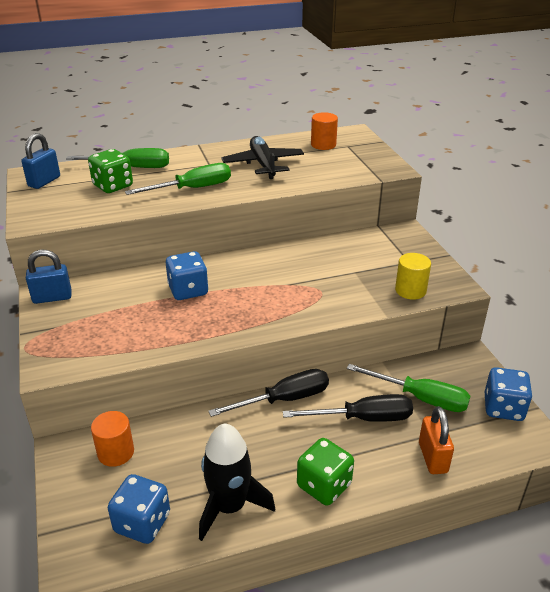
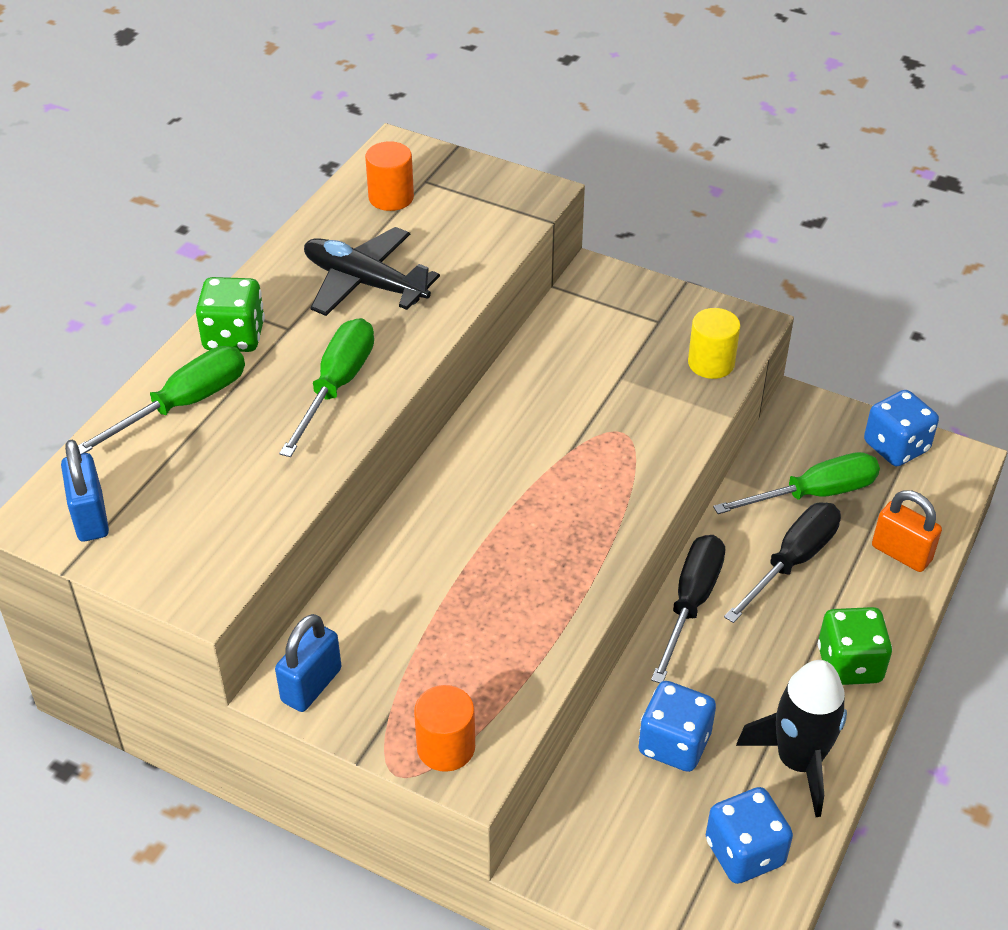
camera: 45 degrees left, 10 degrees up
green dice [88,149,133,193] -> green dice moved to [196,277,265,352]
orange cylinder [91,411,134,467] -> orange cylinder moved to [414,685,475,772]
blue dice [166,251,208,300] -> blue dice moved to [638,681,716,772]

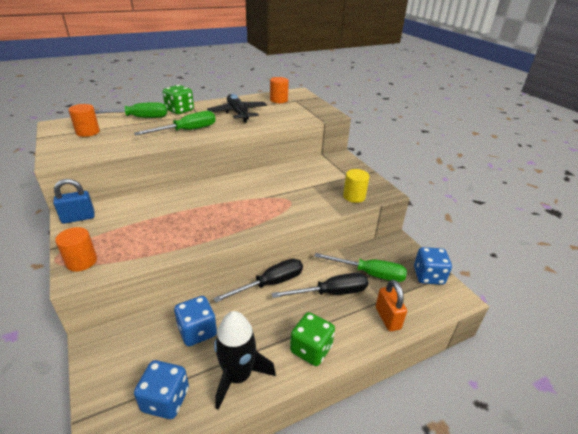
camera: 35 degrees right, 10 degrees down
blue padlock [61,440,109,542] -> none
none -> orange cylinder [68,104,100,137]

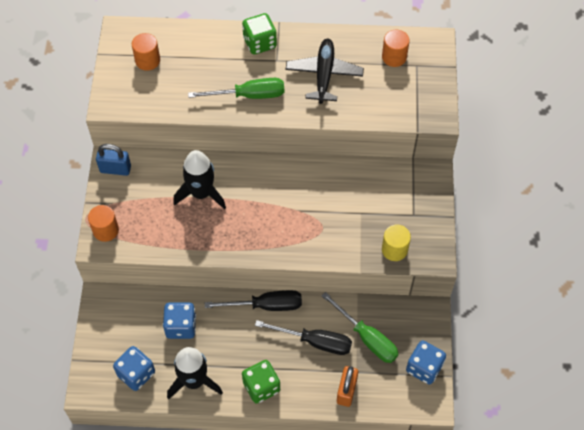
camera: 30 degrees right, 25 degrees up
green screwdriver [94,102,167,118] -> none
none -> black rocket [173,150,226,210]

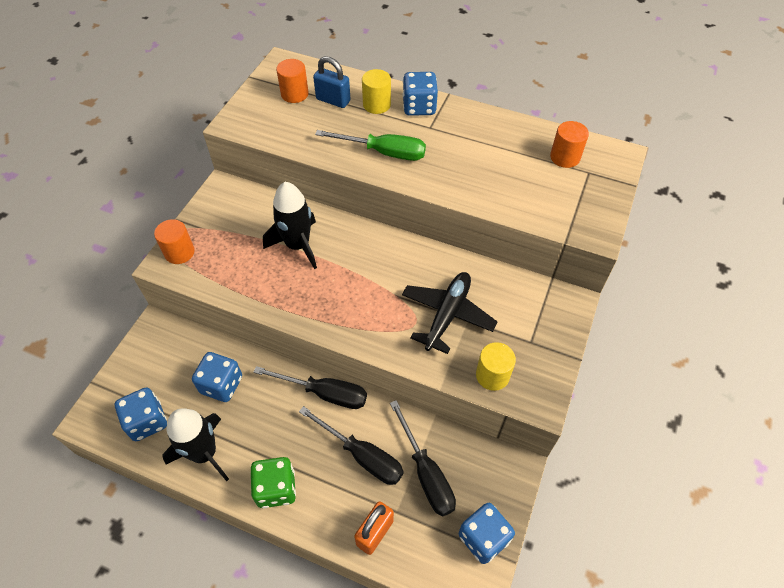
camera: 20 degrees right, 5 degrees down
blue padlock [96,144,131,176] -> blue padlock moved to [313,56,350,108]
green dice [242,13,277,54] -> blue dice [403,72,438,116]
black plane [286,39,364,104] -> black plane moved to [402,272,497,354]
green screwdriver [322,292,398,363] -> black screwdriver [390,400,456,516]
none -> yellow cylinder [362,69,391,114]

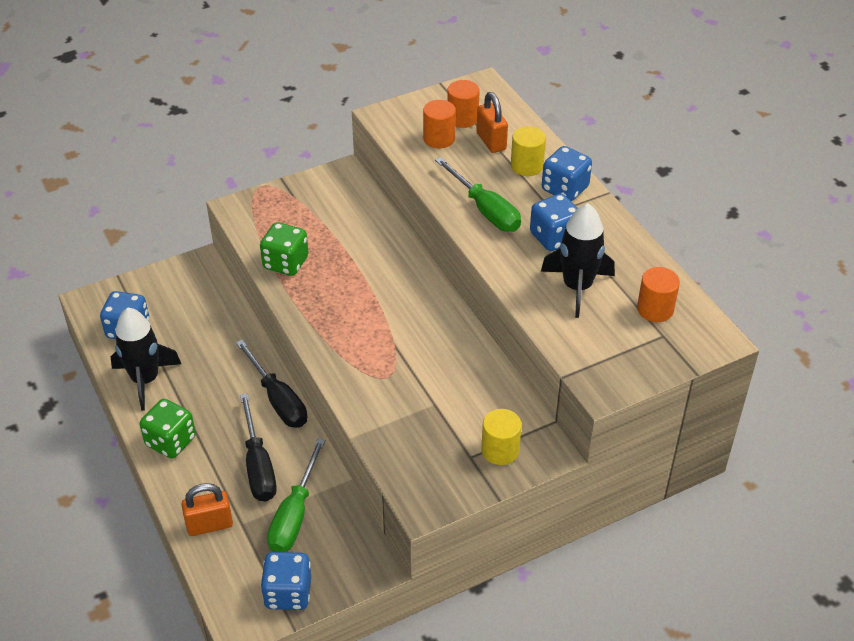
camera: 40 degrees right, 10 degrees down
orange cylinder [154,219,195,264] -> orange cylinder moved to [423,100,456,148]
blue dice [192,352,242,402] -> blue dice moved to [530,194,578,251]
black rocket [263,182,317,269] -> black rocket moved to [541,203,615,318]
blue padlock [313,56,350,108] -> orange padlock [476,92,508,153]
black screwdriver [390,400,456,516] -> green screwdriver [267,438,325,552]
black plane [402,272,497,354] -> none
yellow cylinder [476,342,516,391] -> yellow cylinder moved to [481,409,522,465]
none -> green dice [260,222,309,276]

